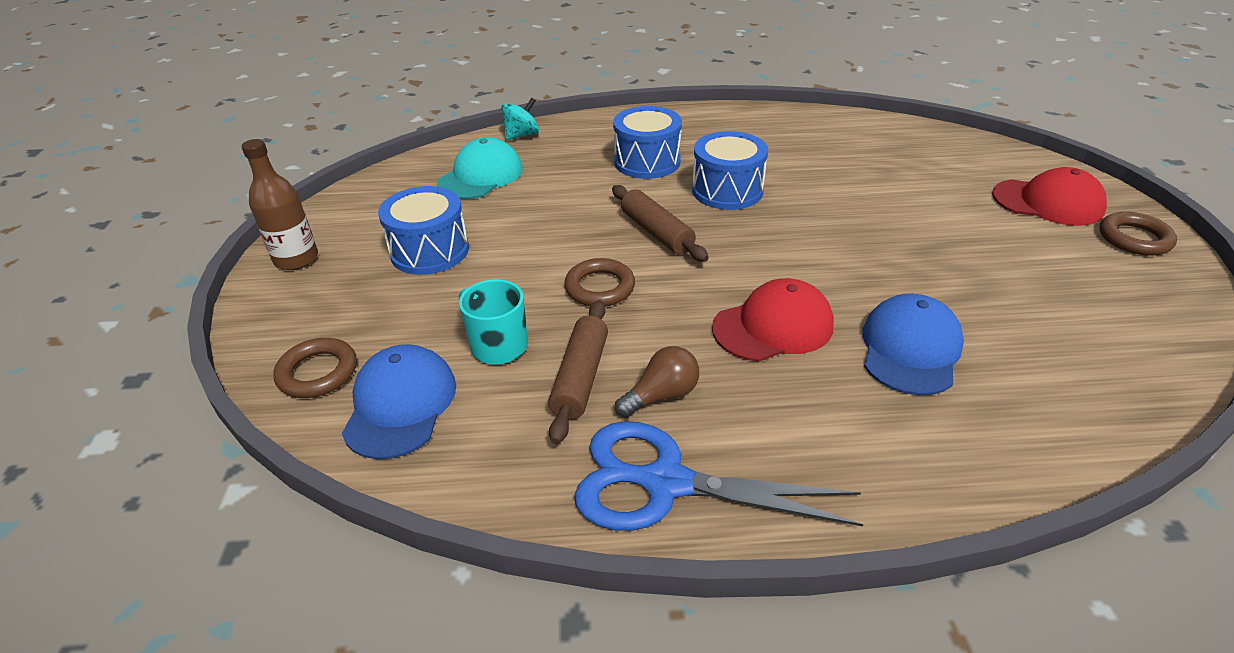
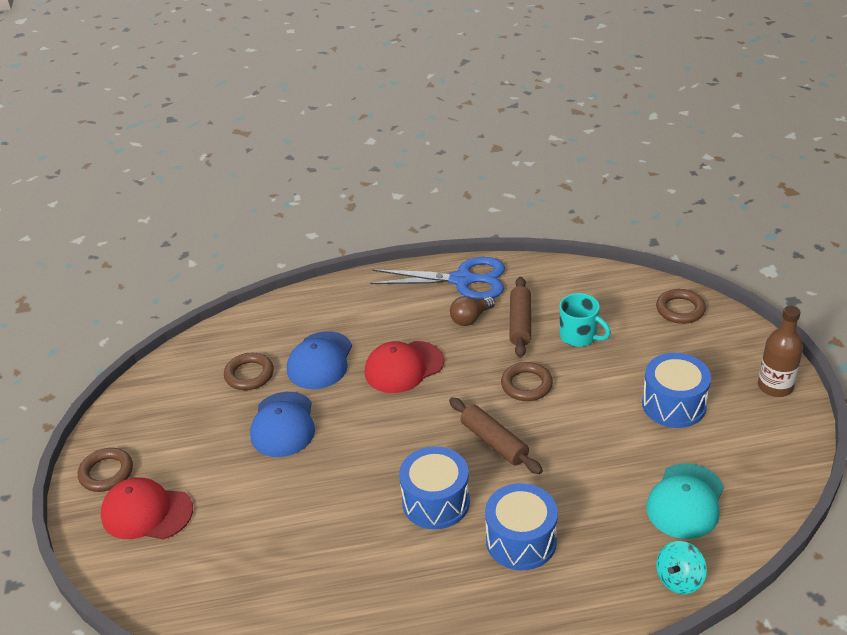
camera: 175 degrees right, 0 degrees up
blue cap [342,344,456,459] -> blue cap moved to [250,392,315,457]
none -> brown ring [224,353,274,390]

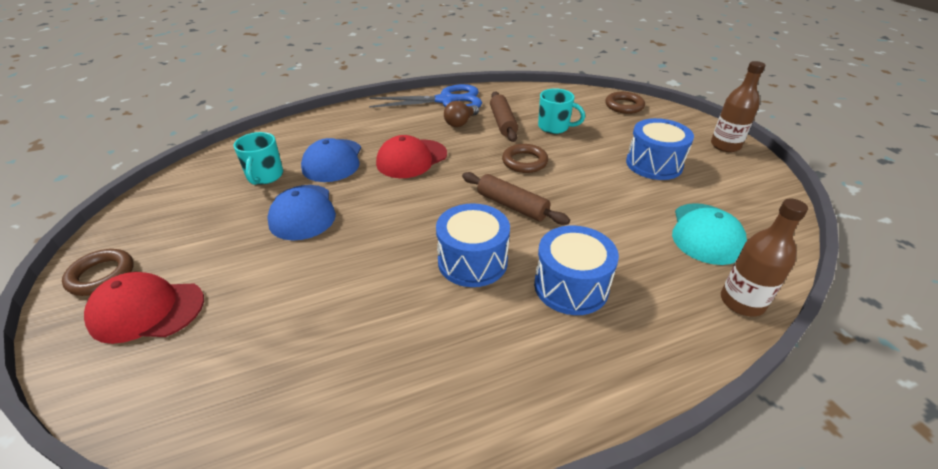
camera: 15 degrees left, 0 degrees up
brown ring [224,353,274,390] -> turquoise mug [234,132,283,185]
turquoise spinning top [656,541,707,594] -> brown bottle [721,198,808,317]

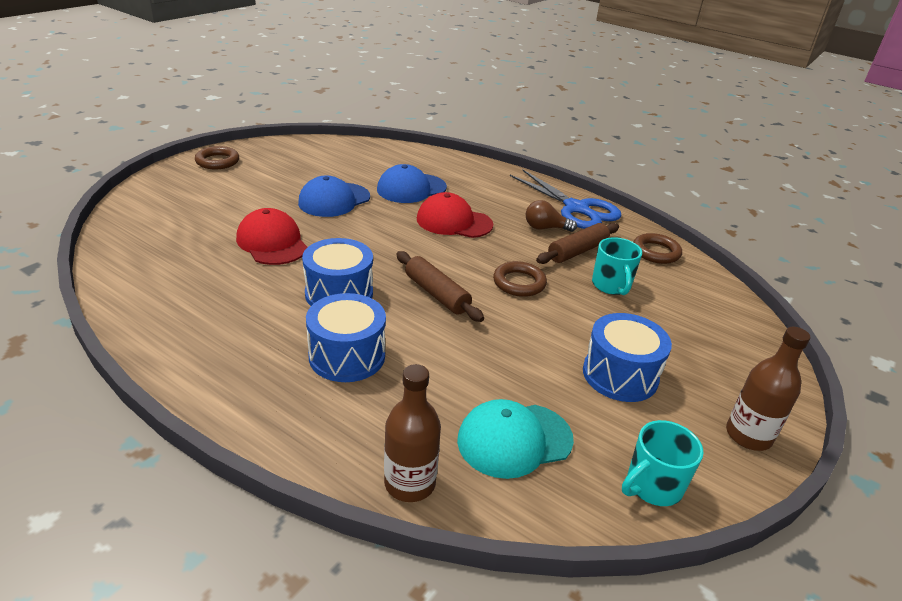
camera: 55 degrees right, 5 degrees down
red cap [84,272,204,344] -> red cap moved to [236,208,307,265]
turquoise mug [234,132,283,185] -> turquoise mug moved to [622,420,704,506]
brown rolling pin [462,172,570,225] -> brown rolling pin turned 45 degrees counterclockwise [396,251,484,322]
brown ring [605,92,645,114] -> brown ring moved to [633,233,682,264]

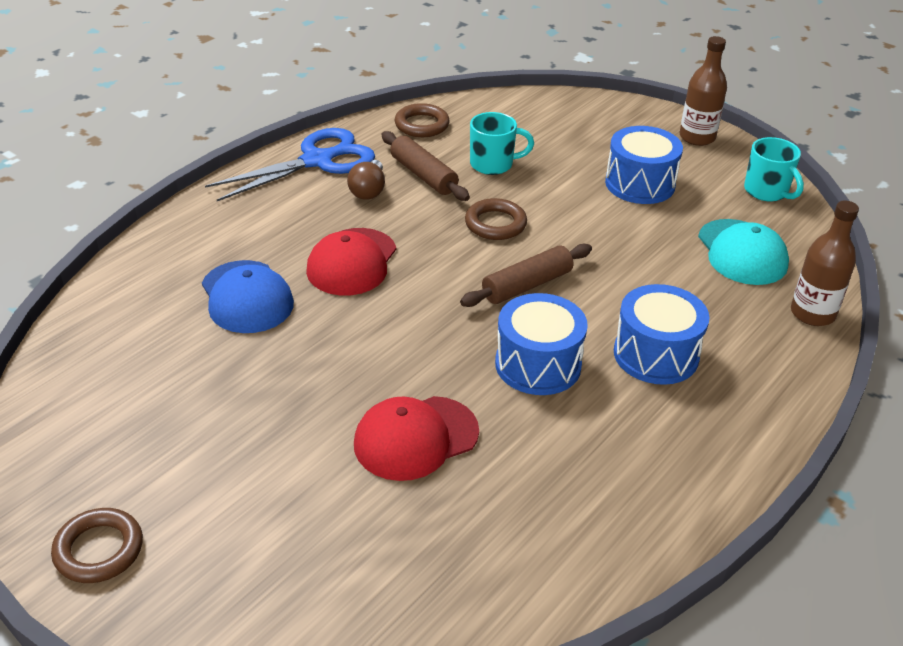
camera: 85 degrees left, 5 degrees up
blue cap [298,176,370,217] -> none

